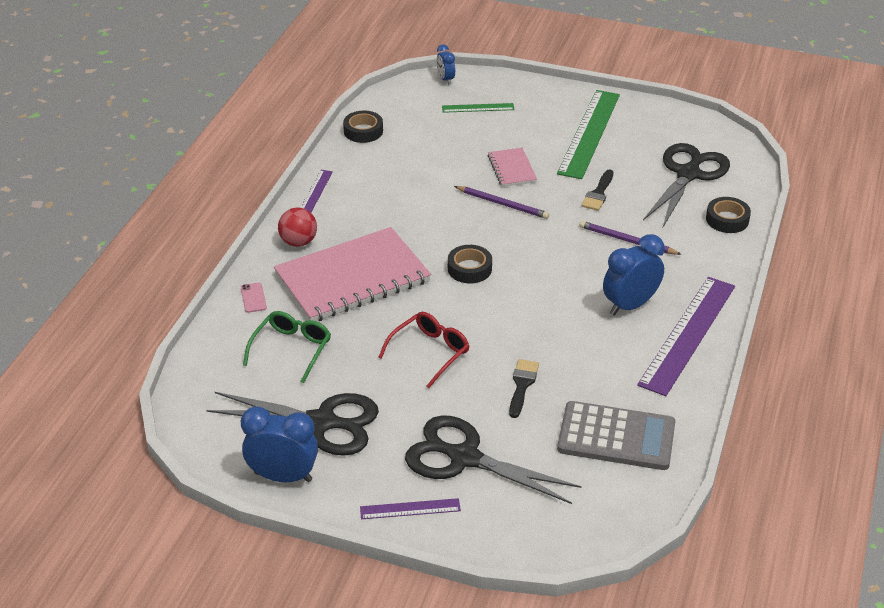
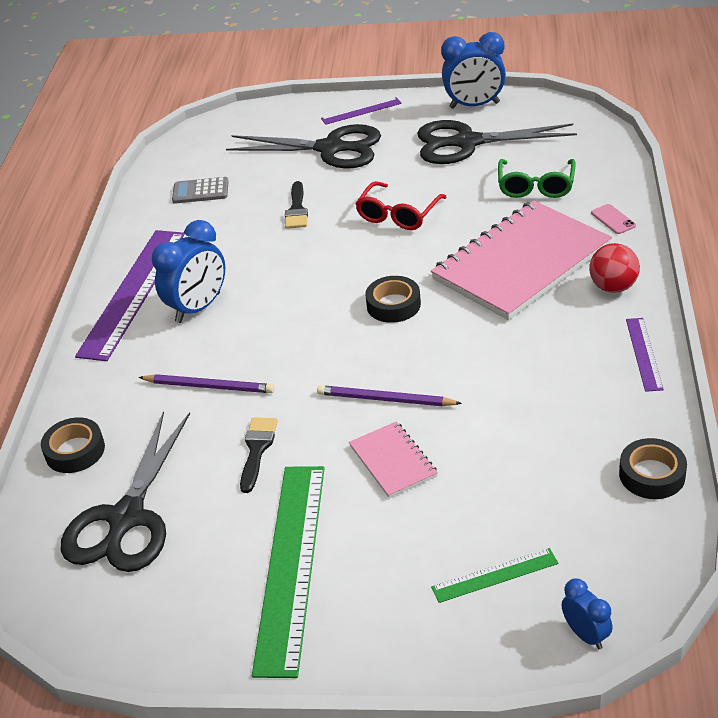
camera: 170 degrees right, 0 degrees up
grey calculator [557,401,675,470] -> grey calculator [172,177,229,204], size x0.53

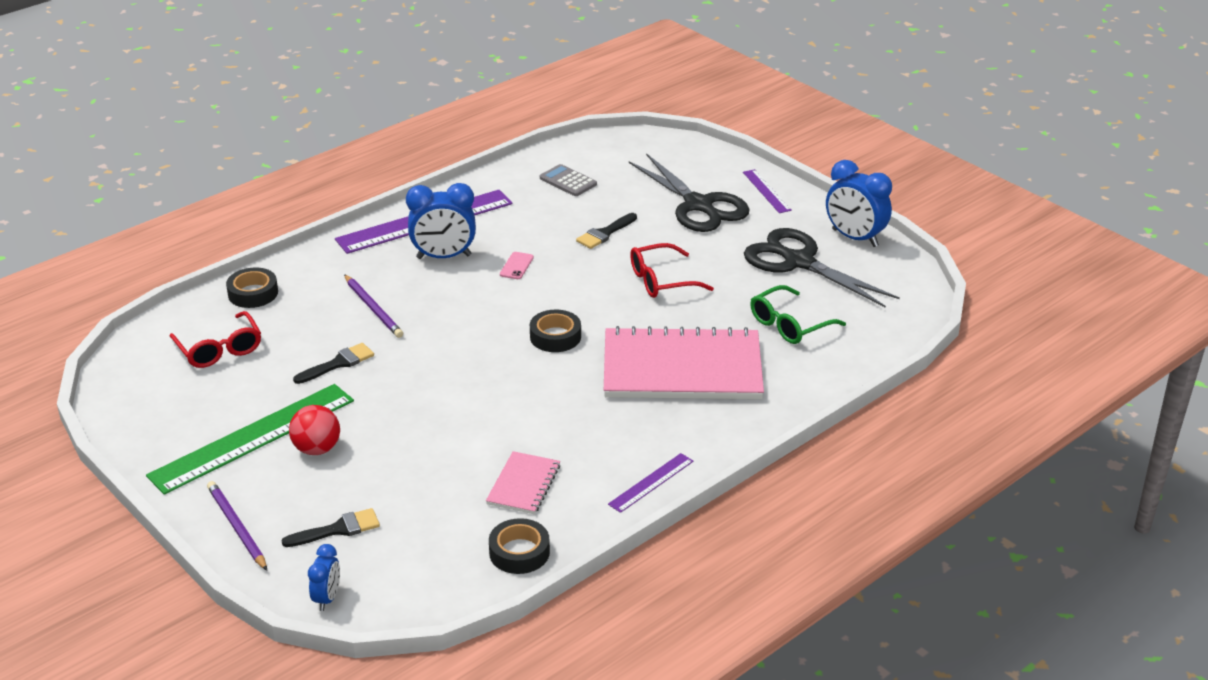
camera: 40 degrees right, 5 degrees down
black scissors [61,411,190,572] -> red glasses [170,311,261,368]
purple pencil [317,385,462,406] -> purple pencil moved to [207,481,267,570]
purple ruler [321,97,402,125] -> purple ruler turned 45 degrees clockwise [743,169,792,213]
pink notebook [349,421,438,498] -> pink notebook moved to [486,451,560,514]
green ruler [431,548,559,603] -> black brush [281,508,380,547]
red ball [589,243,640,293] -> red ball moved to [289,405,340,455]
pink phone [591,204,636,234] -> pink phone moved to [500,252,534,279]

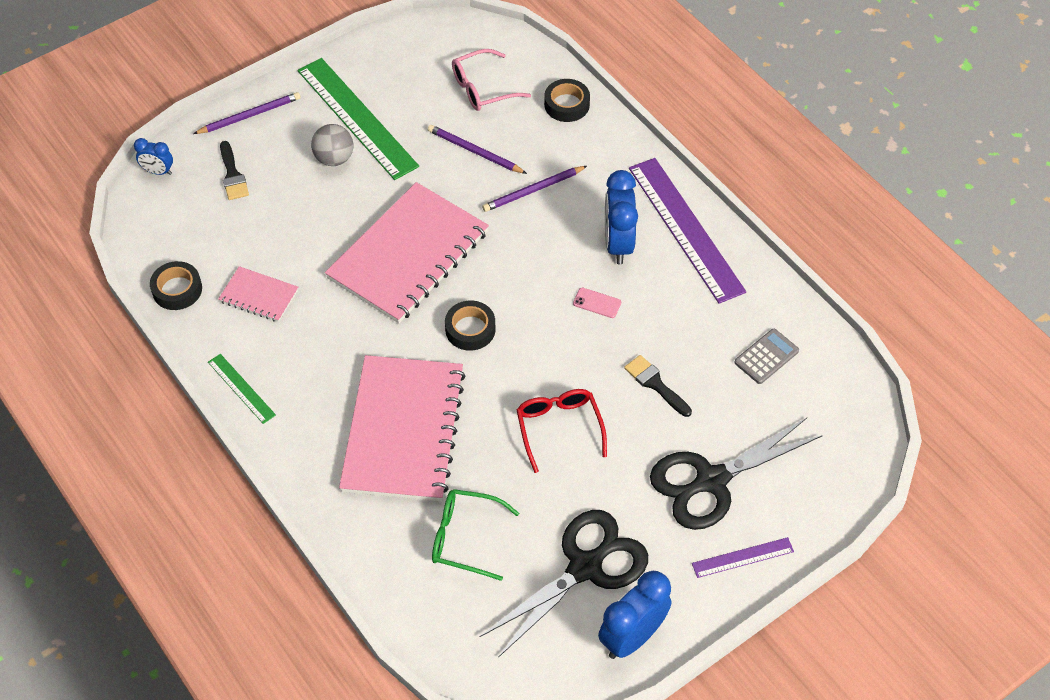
camera: 95 degrees right, 20 degrees up
red glasses [170,311,261,368] -> pink glasses [452,49,531,111]
red ball [289,405,340,455] -> grey ball [311,124,353,166]
black brush [293,343,374,384] -> none
purple ruler [608,453,694,513] -> green ruler [208,354,276,424]
green glasses [750,285,846,344] -> green glasses turned 45 degrees counterclockwise [432,489,519,581]
none -> pink notebook [325,182,489,323]
none -> purple pencil [428,125,527,174]

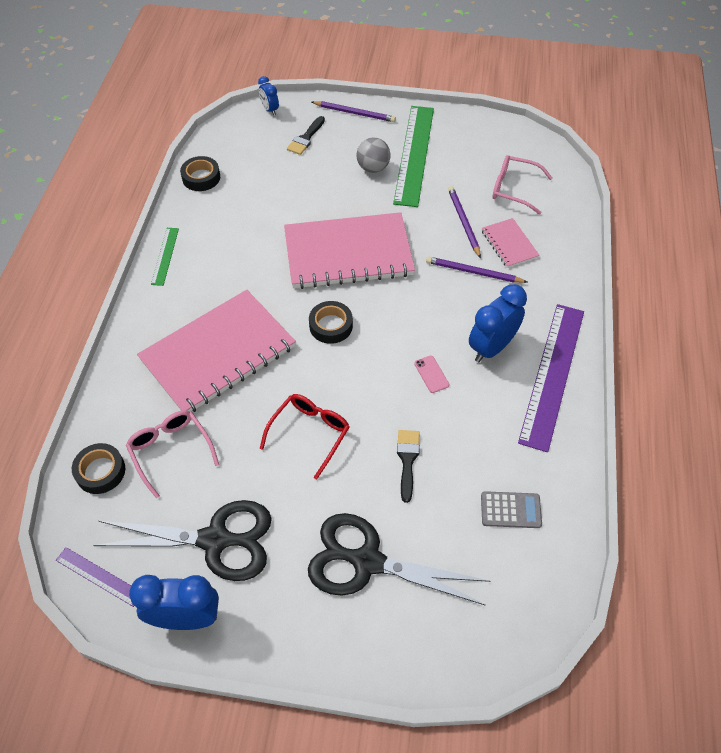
camera: 45 degrees right, 0 degrees up
pink notebook [218,266,298,322] -> pink notebook moved to [482,218,540,268]
green glasses [432,489,519,581] -> pink glasses [126,410,219,498]
black tape [544,79,590,122] -> black tape moved to [72,443,125,494]
purple ruler [692,537,794,578] -> purple ruler moved to [56,547,134,607]

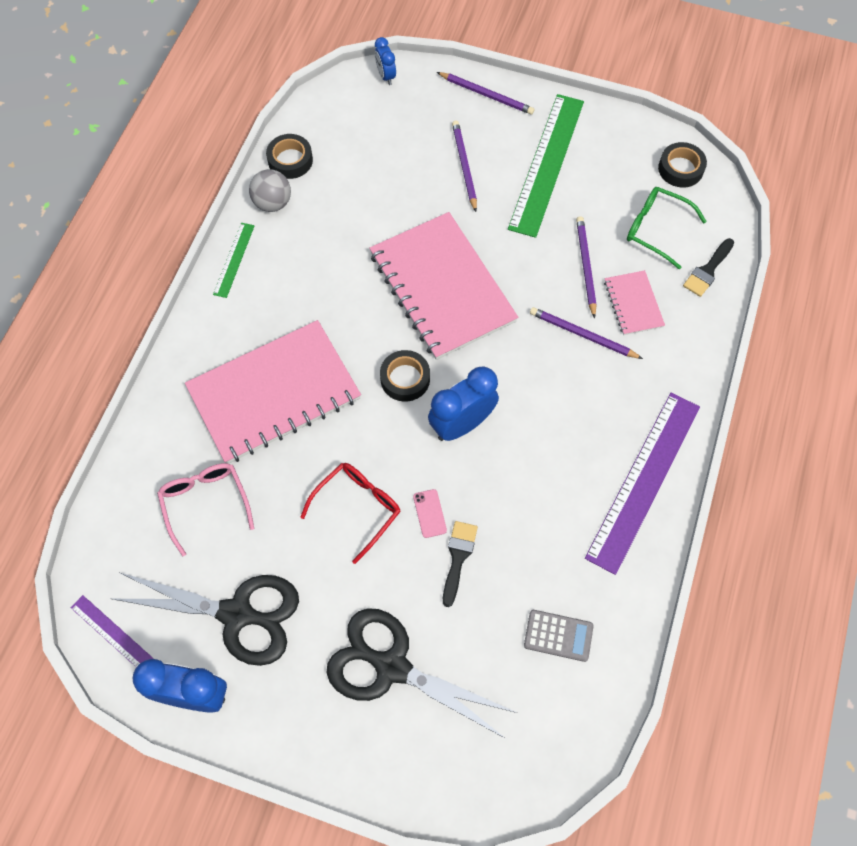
camera: 10 degrees right, 10 degrees up
black tape [72,443,125,494] -> black tape moved to [658,142,707,188]
pink notebook [284,212,415,289] -> pink notebook turned 60 degrees clockwise [369,212,518,360]
black brush [287,116,325,155] -> black brush moved to [683,238,734,297]
grey ball [357,137,390,173] -> grey ball moved to [249,169,291,212]
pink phone [414,356,449,393] -> pink phone moved to [413,489,447,538]
blue clock [469,284,527,362] -> blue clock moved to [428,366,499,441]
pink glasses [493,155,552,215] -> green glasses [627,187,707,269]
none -> purple pencil [452,120,477,212]

